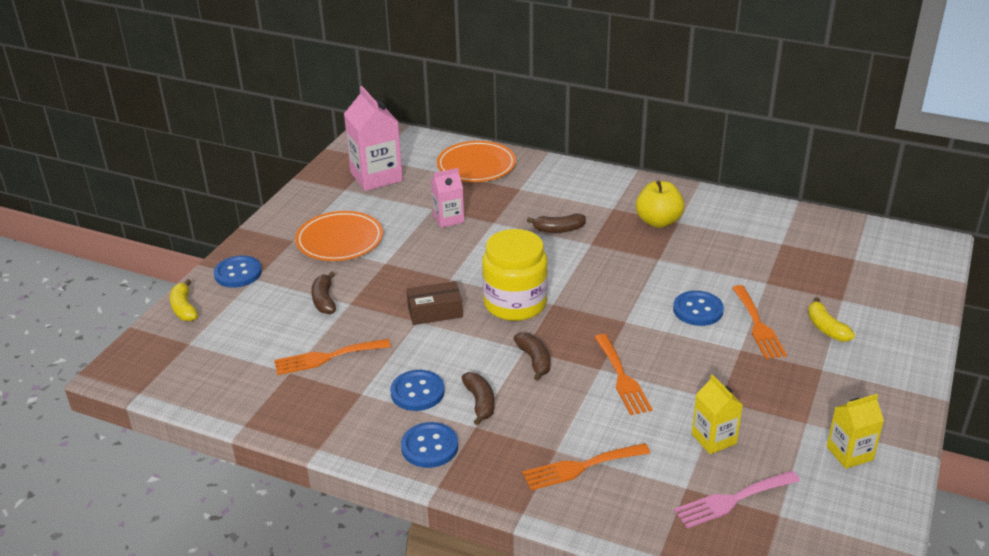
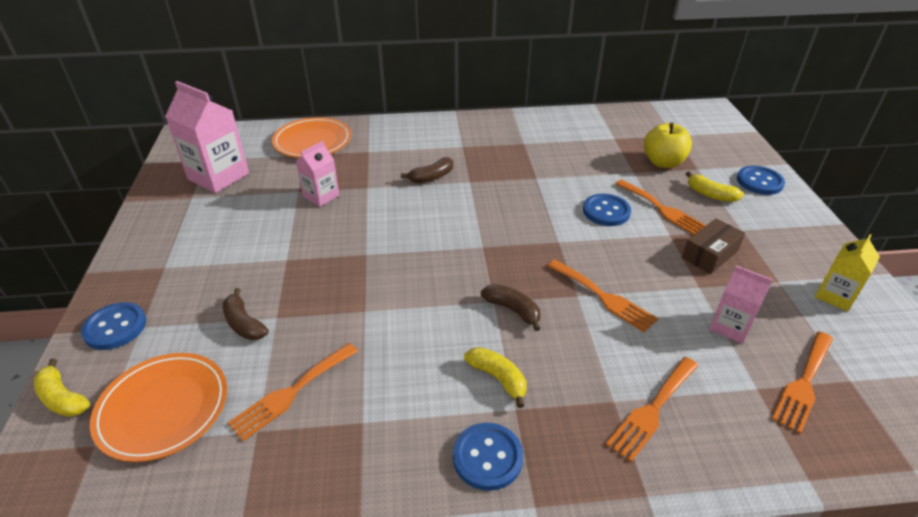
camera: 30 degrees left, 5 degrees up
orange plate [295,211,383,261] -> orange plate moved to [90,353,227,462]
blue button [390,370,445,411] -> blue button moved to [737,166,785,195]
brown box [406,281,463,325] -> brown box moved to [682,219,745,274]
brown banana [461,372,495,425] -> yellow banana [464,347,526,408]
yellow jar [482,229,548,321] -> none
yellow apple [636,180,685,228] -> yellow apple moved to [644,122,692,168]
pink fork [674,471,800,528] -> orange fork [772,332,833,434]
yellow carton [692,374,743,454] -> pink carton [709,266,773,344]

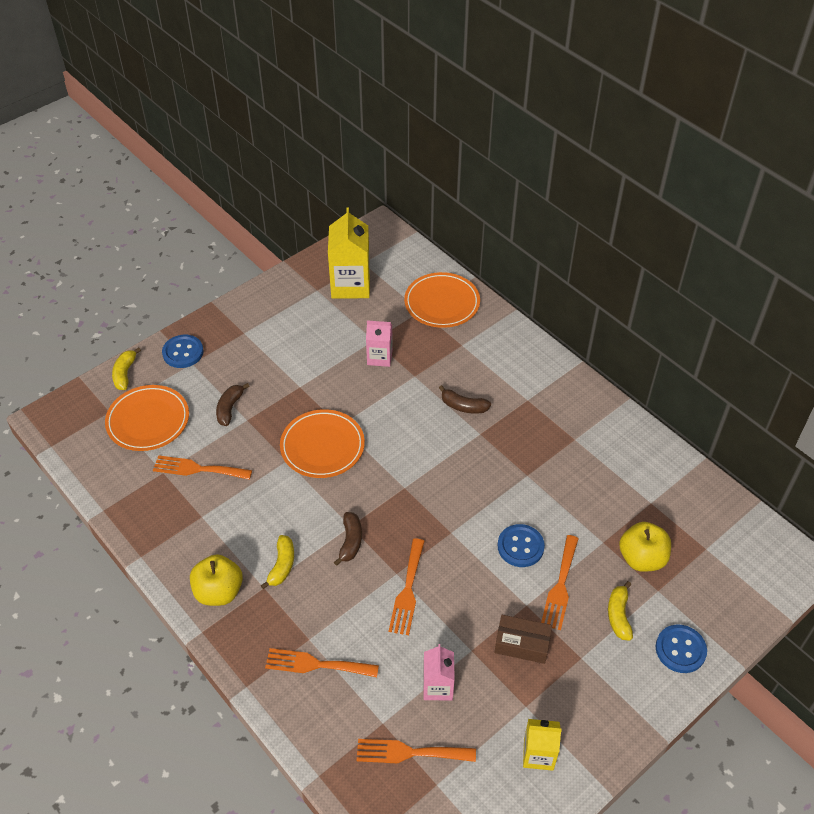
camera: 55 degrees right, 10 degrees up
pink carton [165,81,249,193] -> yellow carton [328,207,370,299]
blue button [453,423,523,491] -> yellow apple [190,555,243,606]
none -> orange plate [280,409,365,478]

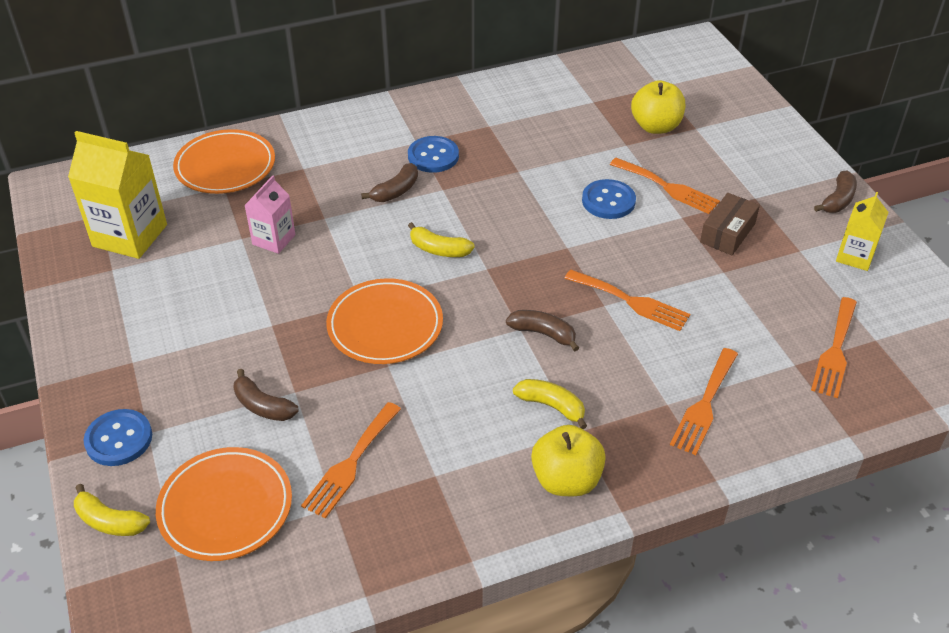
camera: 70 degrees left, 5 degrees down
pink carton [423,644,455,700] -> none
yellow banana [608,581,633,641] -> yellow banana moved to [408,222,475,257]
blue button [656,625,707,673] -> blue button moved to [408,136,459,173]
none -> brown banana [814,170,857,213]

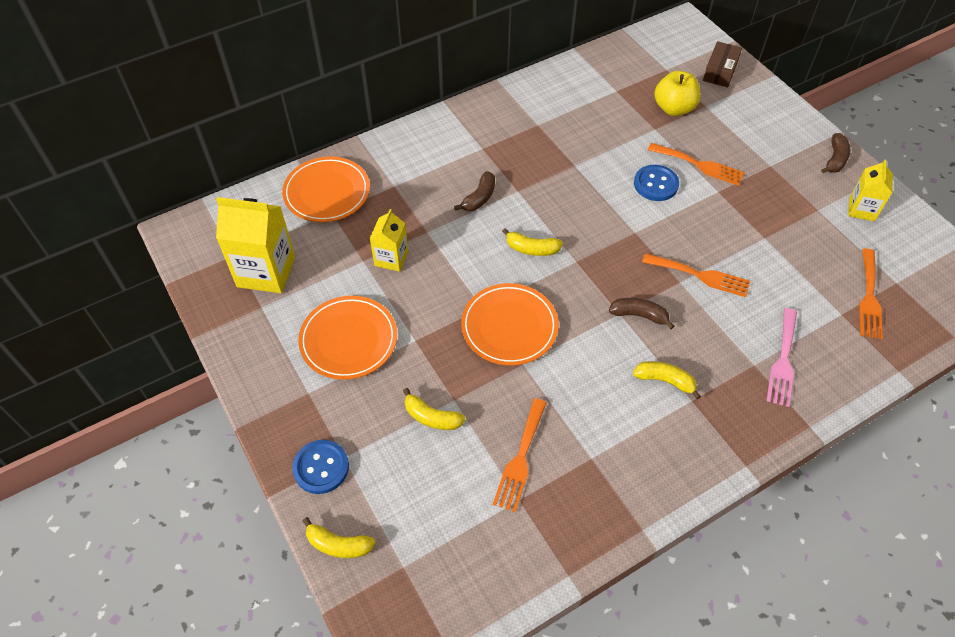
camera: 10 degrees left, 10 degrees up
orange plate [156,447,292,561] -> orange plate moved to [298,296,397,380]
brown banana [233,369,299,421] -> yellow banana [403,388,466,430]
pink carton [244,176,296,254] -> yellow carton [370,209,408,272]
blue button [408,136,459,173] -> none
yellow apple [531,425,606,496] -> none
orange fork [670,348,738,455] -> pink fork [766,308,797,407]
brown box [700,193,760,255] -> brown box moved to [703,41,742,88]

